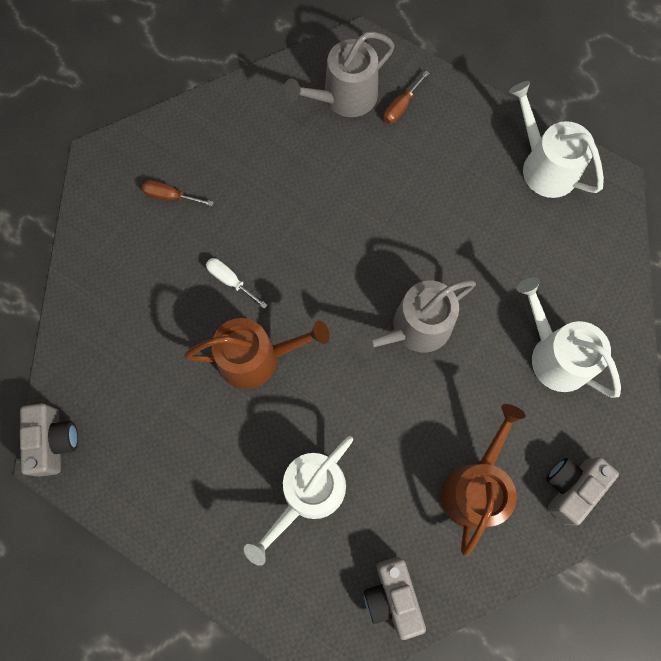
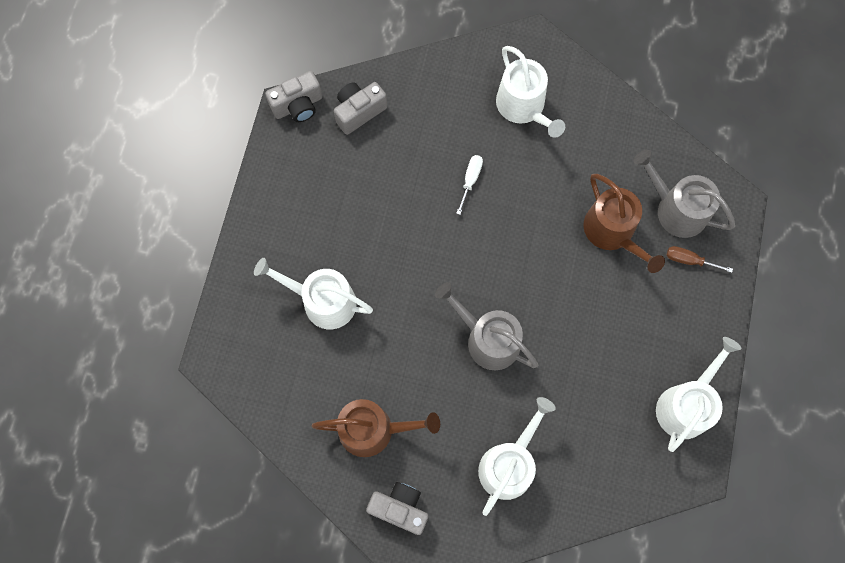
camera: 70 degrees right, 0 degrees up
brown screwdriver [142,180,213,206] -> white watering can [496,46,565,138]
brown watering can [184,318,330,389] -> brown watering can moved to [583,174,665,273]
grey camera [364,557,426,640] -> grey camera moved to [334,82,387,135]

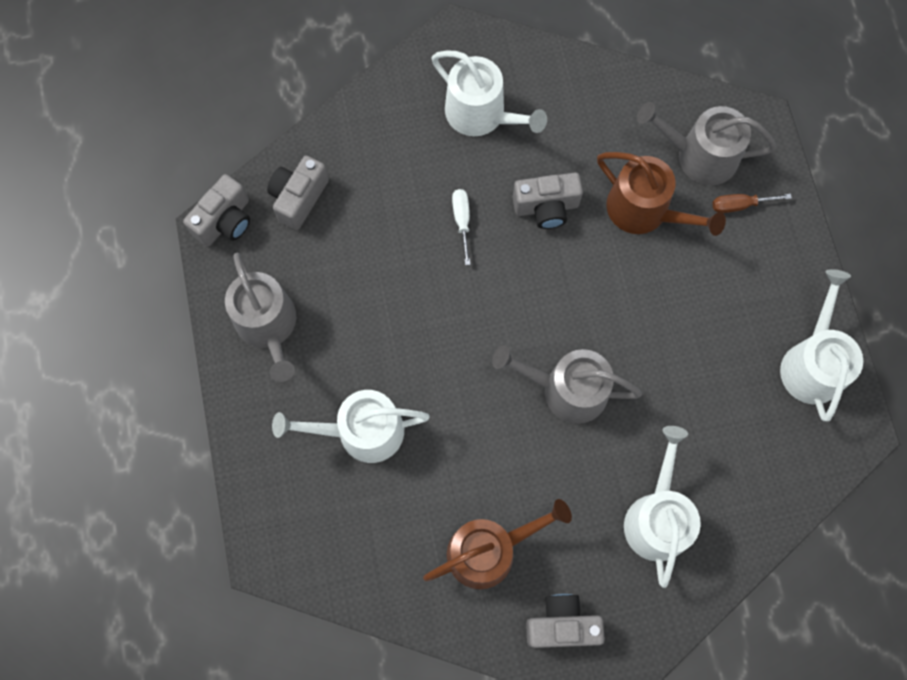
camera: 25 degrees left, 0 degrees up
none -> grey watering can [225,253,296,382]
none -> grey camera [513,173,583,229]

